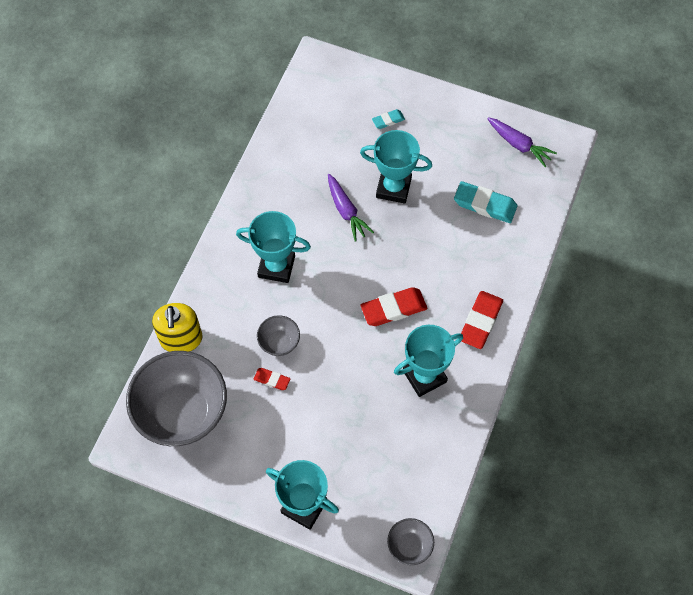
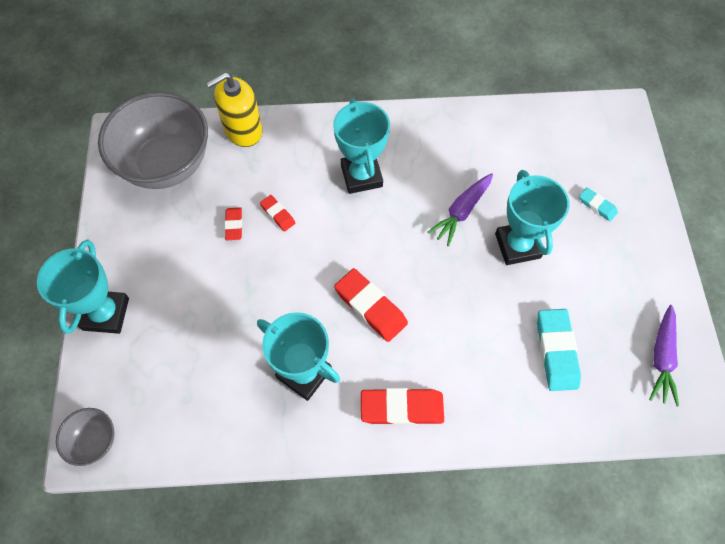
camera: 65 degrees right, 0 degrees up
grey bowl [257,315,300,356] -> red eraser [260,195,295,231]

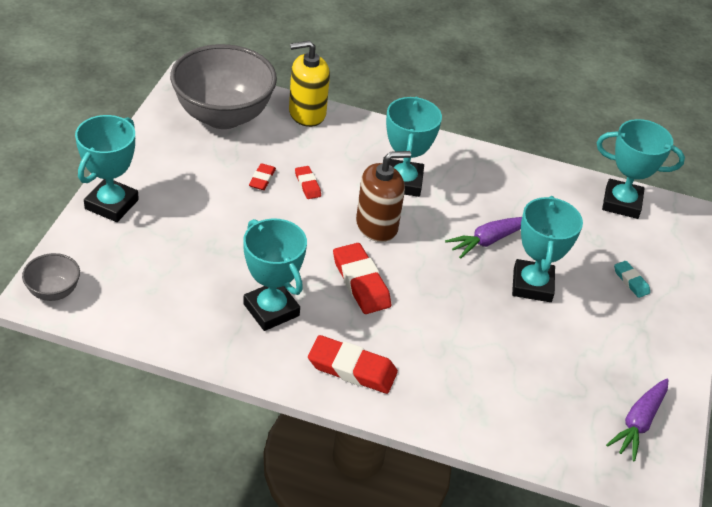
camera: 15 degrees right, 20 degrees down
turquoise eraser [537,309,581,391] -> none
none -> brown soap dispenser [356,151,411,242]
none -> turquoise trophy [597,119,685,219]

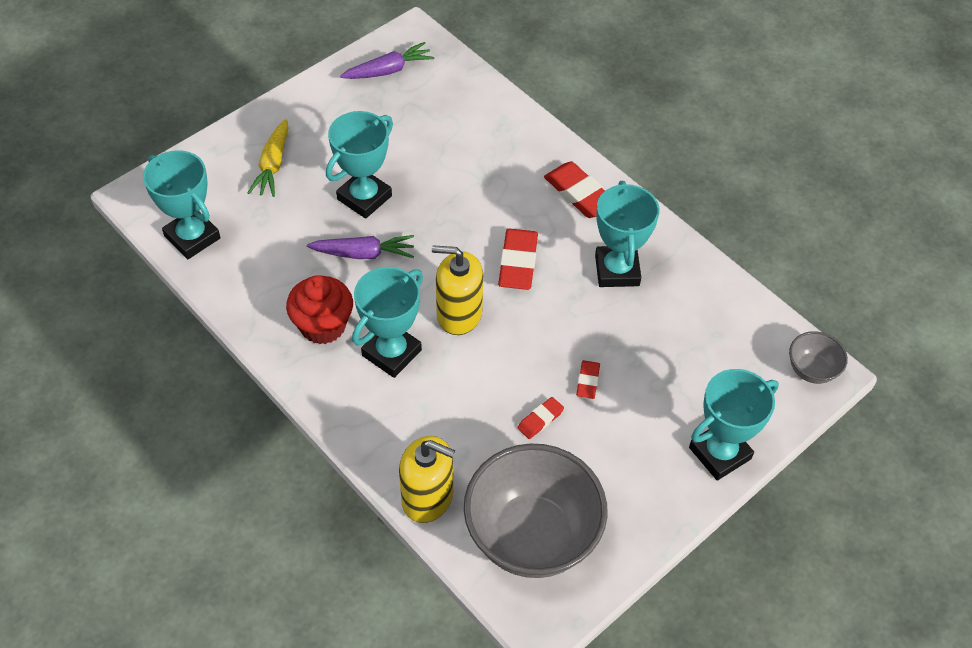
camera: 145 degrees left, 10 degrees up
red eraser [295,166,321,199] -> red eraser moved to [576,360,600,399]
brown soap dispenser [356,151,411,242] -> yellow soap dispenser [432,245,483,335]
turquoise eraser [614,261,650,298] -> yellow carrot [248,119,288,197]
none -> red cupcake [286,275,353,344]

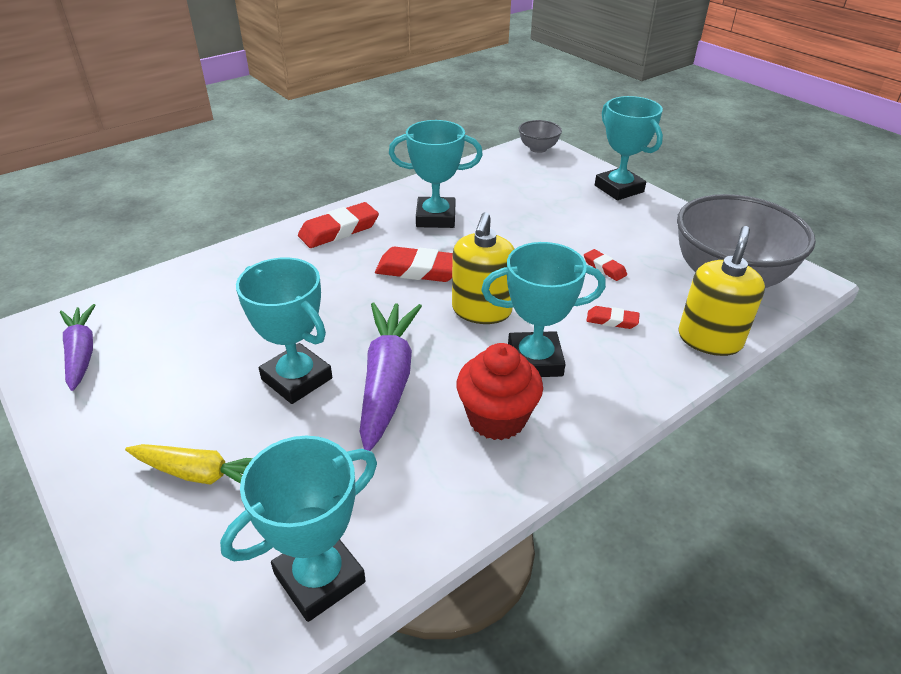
camera: 85 degrees left, 15 degrees down
purple carrot [307,235,414,259] -> purple carrot [359,302,422,451], size x1.54
turquoise trophy [352,267,423,378] -> turquoise trophy turned 45 degrees counterclockwise [481,242,606,377]
red eraser [576,360,600,399] -> red eraser moved to [586,306,640,329]

